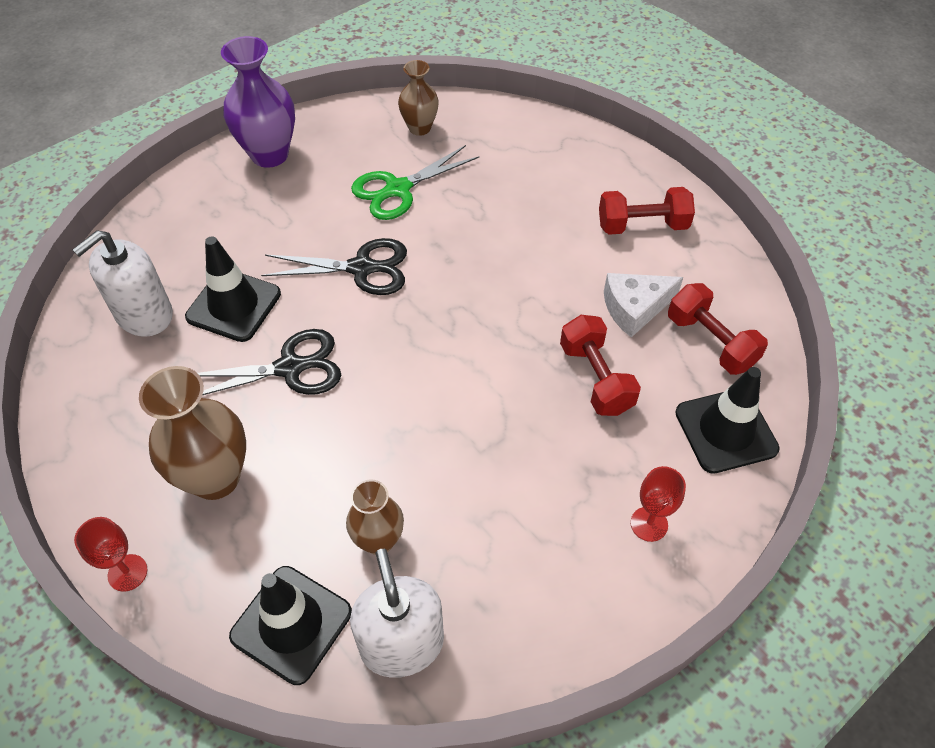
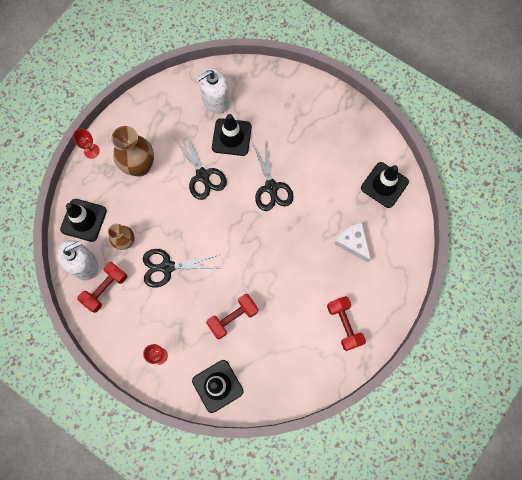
camera: 75 degrees right, 20 degrees up
white soap dispenser [73,230,173,337] -> white soap dispenser turned 60 degrees counterclockwise [197,68,230,114]
purple vase [221,36,295,168] -> none
green scissors [351,145,479,220] -> none
brown vase [398,60,439,136] -> black traffic cone [361,162,409,208]
white cheese [604,273,683,337] -> white cheese moved to [334,222,371,263]
red dumbbell [668,283,768,375] -> red dumbbell moved to [77,262,127,313]
none -> black scissors [143,249,218,288]

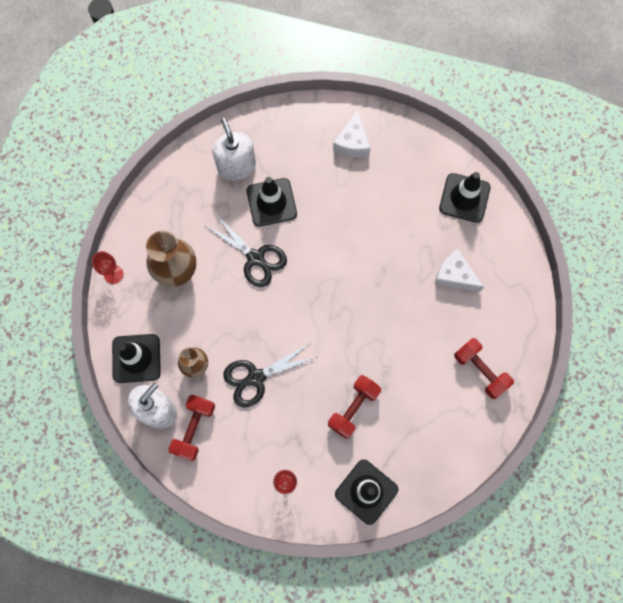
camera: 20 degrees left, 0 degrees up
white soap dispenser [197,68,230,114] -> white soap dispenser turned 120 degrees clockwise [213,118,256,181]
black scissors [253,140,294,211] -> none
none -> white cheese [333,109,371,157]

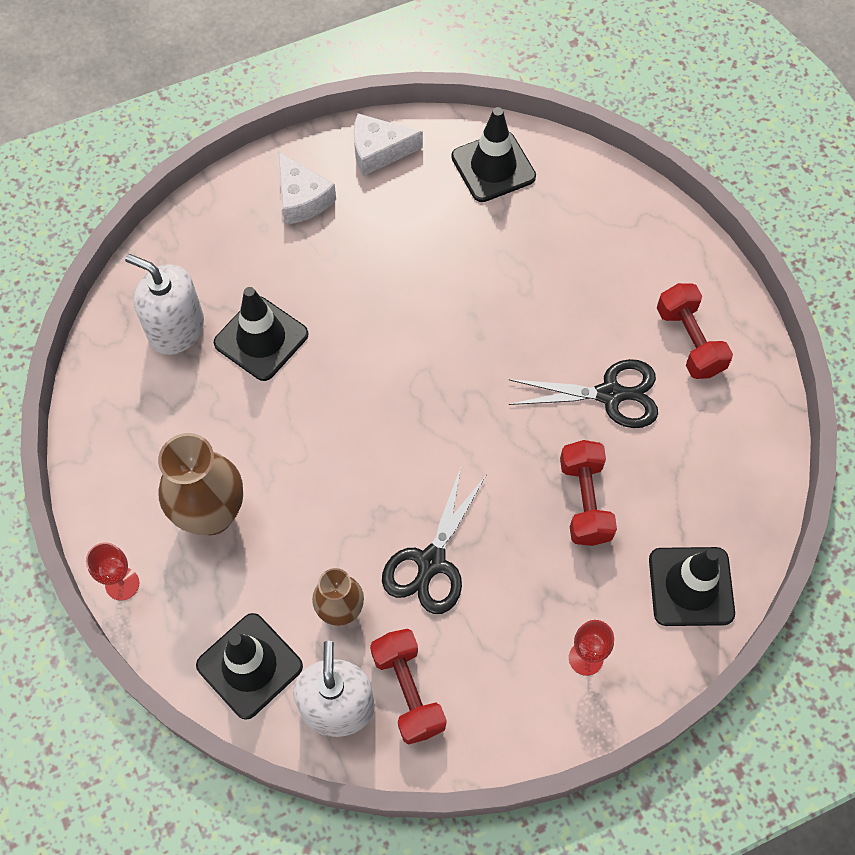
camera: 40 degrees left, 10 degrees down
black scissors [204,215,287,287] -> black scissors moved to [509,359,658,428]
white cheese [435,249,484,292] -> white cheese moved to [353,114,423,176]
red dumbbell [454,338,514,399] -> red dumbbell turned 60 degrees clockwise [657,283,733,379]

